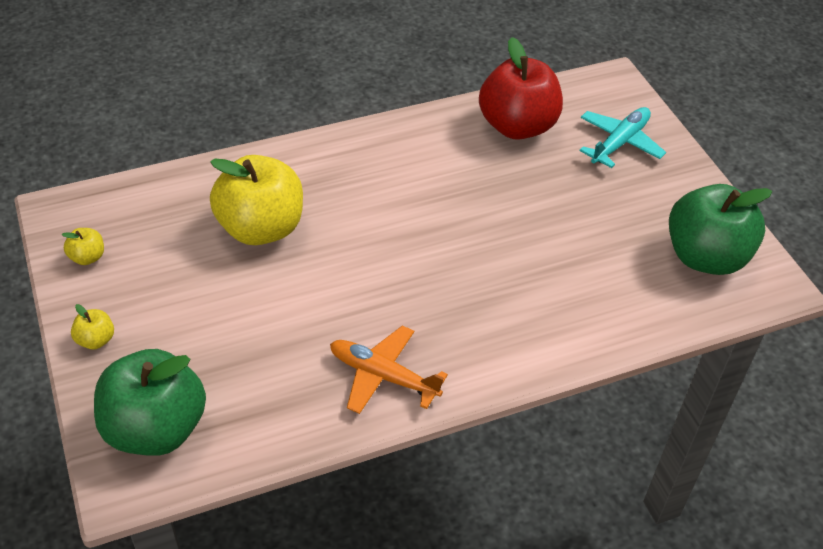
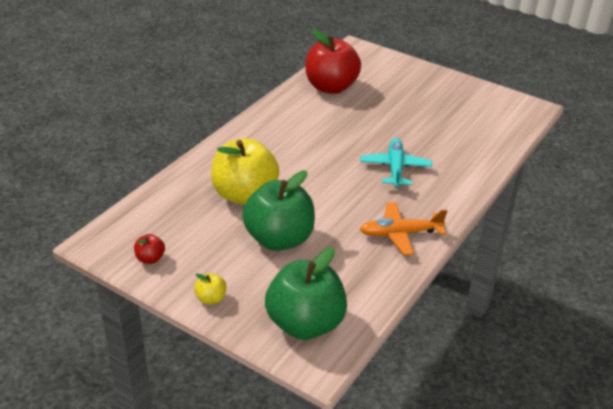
camera: 35 degrees left, 10 degrees down
yellow apple [62,228,104,265] -> red apple [134,234,165,264]
turquoise plane [579,107,666,168] -> turquoise plane moved to [360,138,432,187]
green apple [669,184,772,275] -> green apple moved to [242,171,315,251]

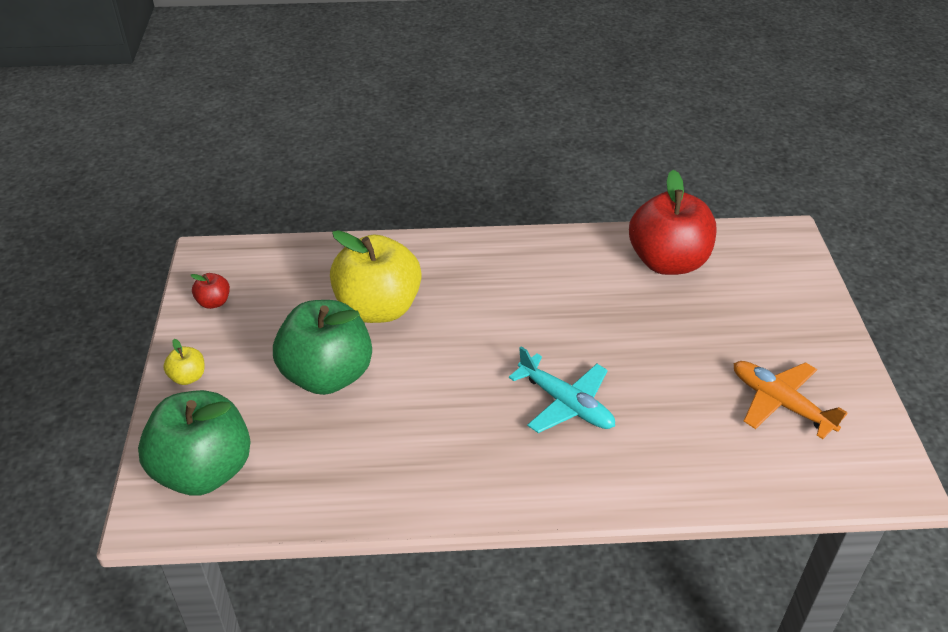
camera: 55 degrees right, 5 degrees up
orange plane [359,202,447,255] -> orange plane moved to [734,361,848,439]
turquoise plane [360,138,432,187] -> turquoise plane turned 75 degrees clockwise [509,346,615,433]

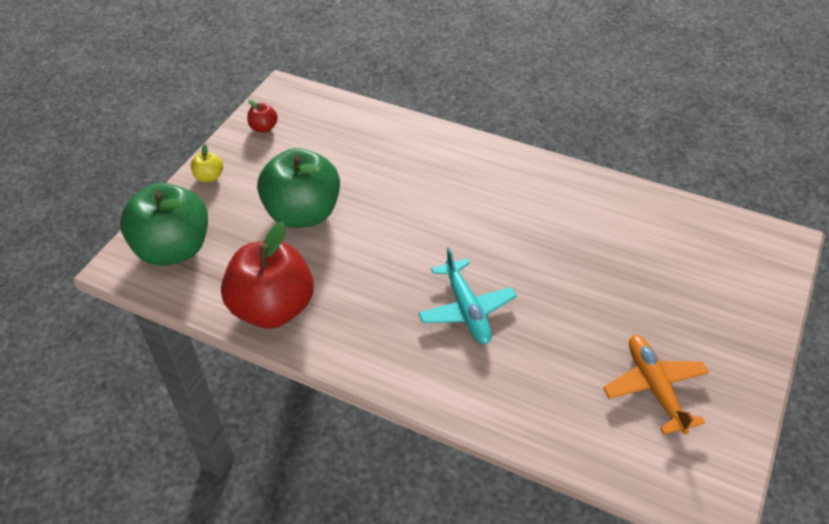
camera: 30 degrees right, 5 degrees up
yellow apple [330,230,422,323] -> none
red apple [629,170,716,275] -> red apple moved to [221,222,314,329]

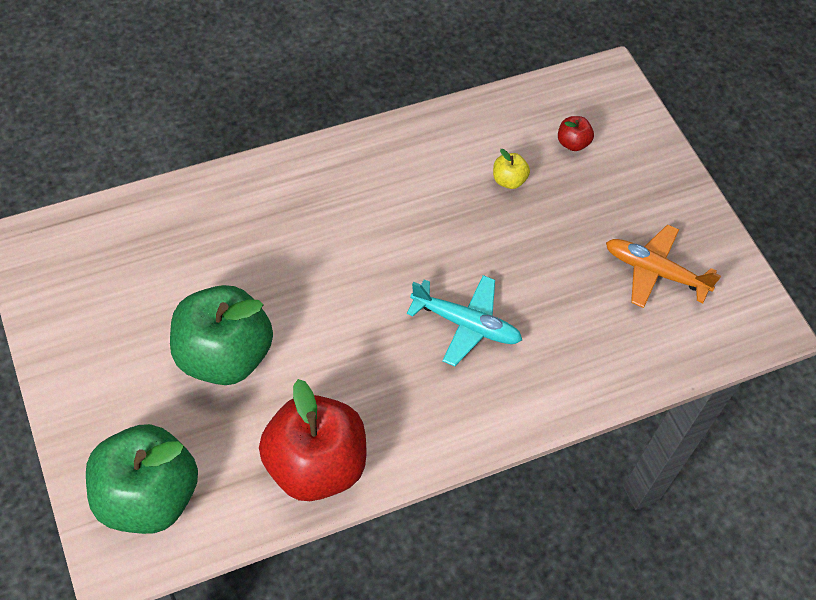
camera: 55 degrees left, 10 degrees up
yellow apple [191,144,223,182] -> yellow apple moved to [493,149,530,189]
red apple [247,100,278,133] -> red apple moved to [558,116,594,151]

